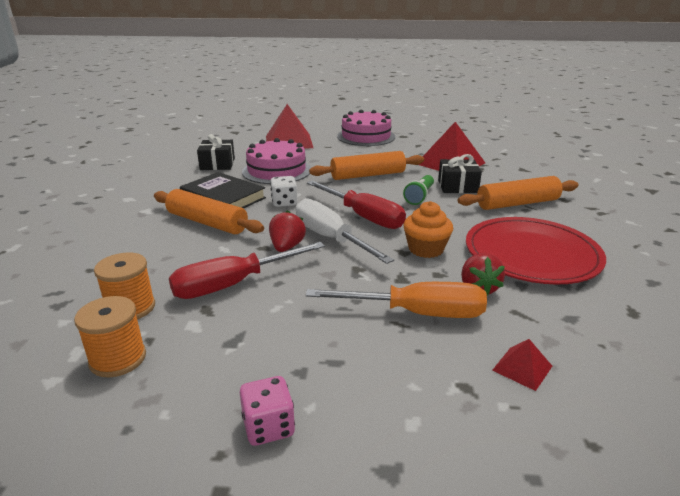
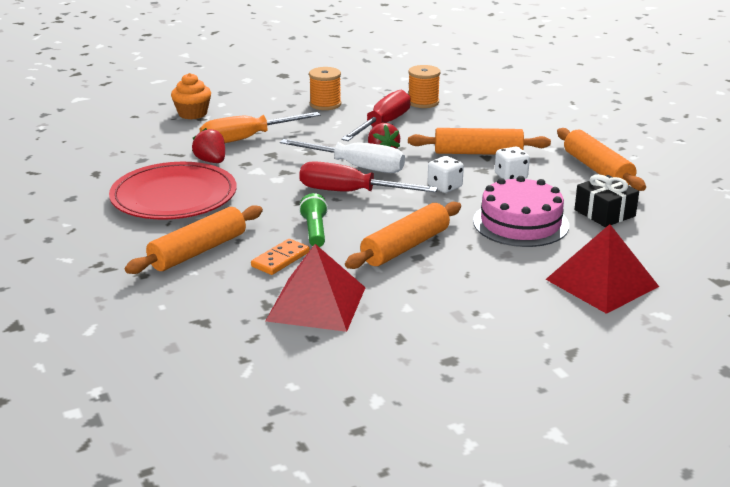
camera: 150 degrees right, 0 degrees up
orange spool [74,296,146,377] -> orange spool moved to [309,67,341,110]
black book [180,172,266,209] -> white dice [495,146,530,180]
pink dice [240,376,295,446] -> none
pink cake [337,110,395,146] -> none
orange cupcake [403,201,453,258] -> orange cupcake moved to [171,73,211,119]
black gift [438,154,482,193] -> orange domino [251,239,310,275]
red pyramid [492,339,552,391] -> none
none -> orange rolling pin [557,128,646,191]

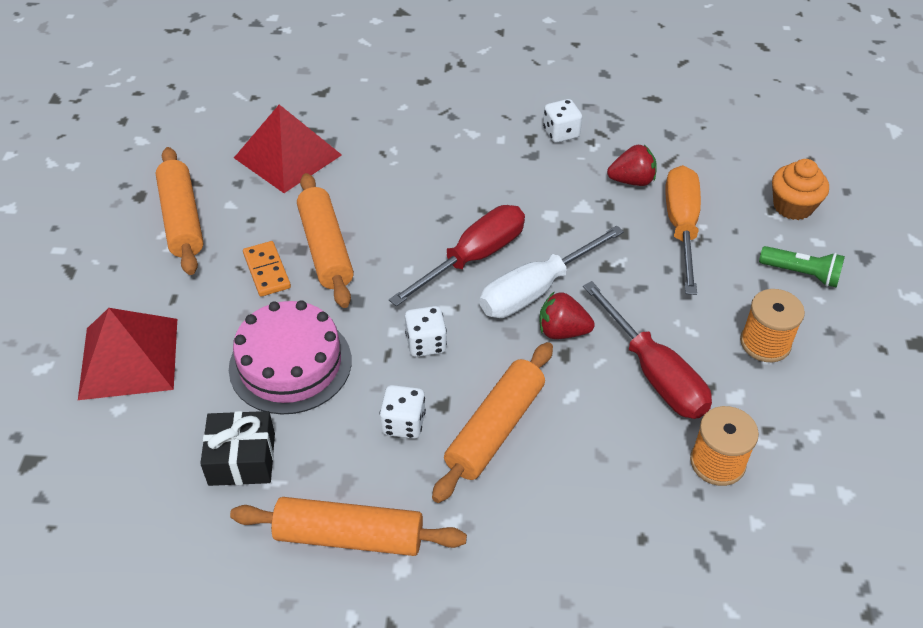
camera: 120 degrees right, 20 degrees up
red plate [109,162,237,220] -> white dice [543,99,582,143]
orange rolling pin [125,205,263,274] -> orange rolling pin moved to [156,147,203,275]
orange domino [251,239,310,275] -> orange domino moved to [243,241,291,297]
green flashlight [299,193,328,247] -> green flashlight moved to [759,246,845,288]

